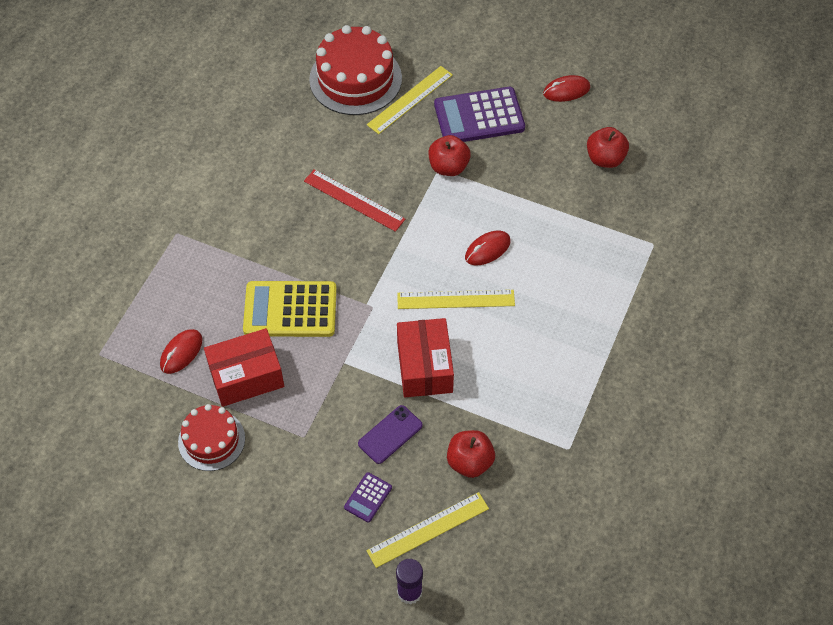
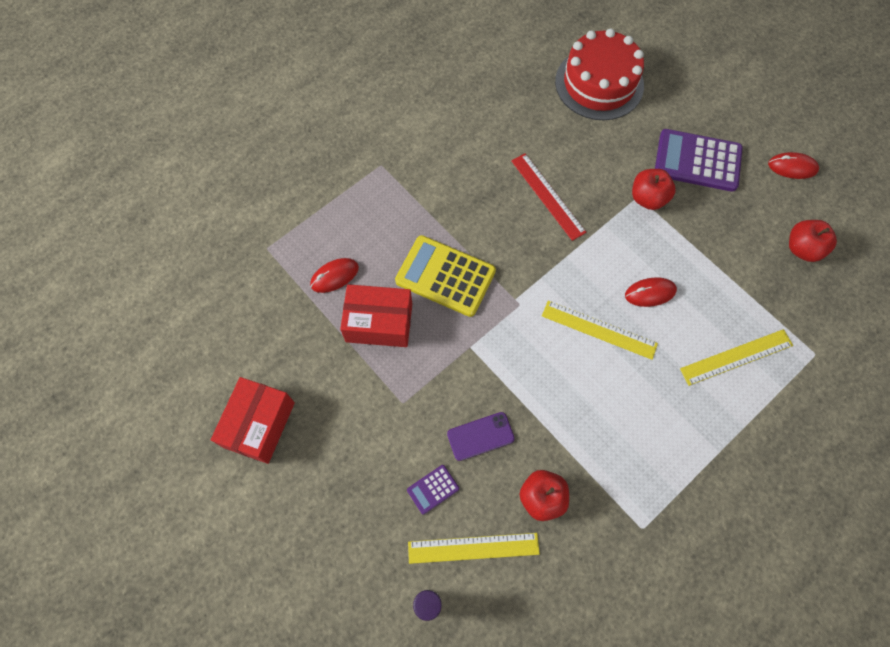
camera: 25 degrees right, 10 degrees up
red cake [178,404,245,471] -> none
yellow ruler [367,66,453,134] -> yellow ruler moved to [680,329,793,386]
red box [397,318,454,397] -> red box moved to [211,377,295,464]

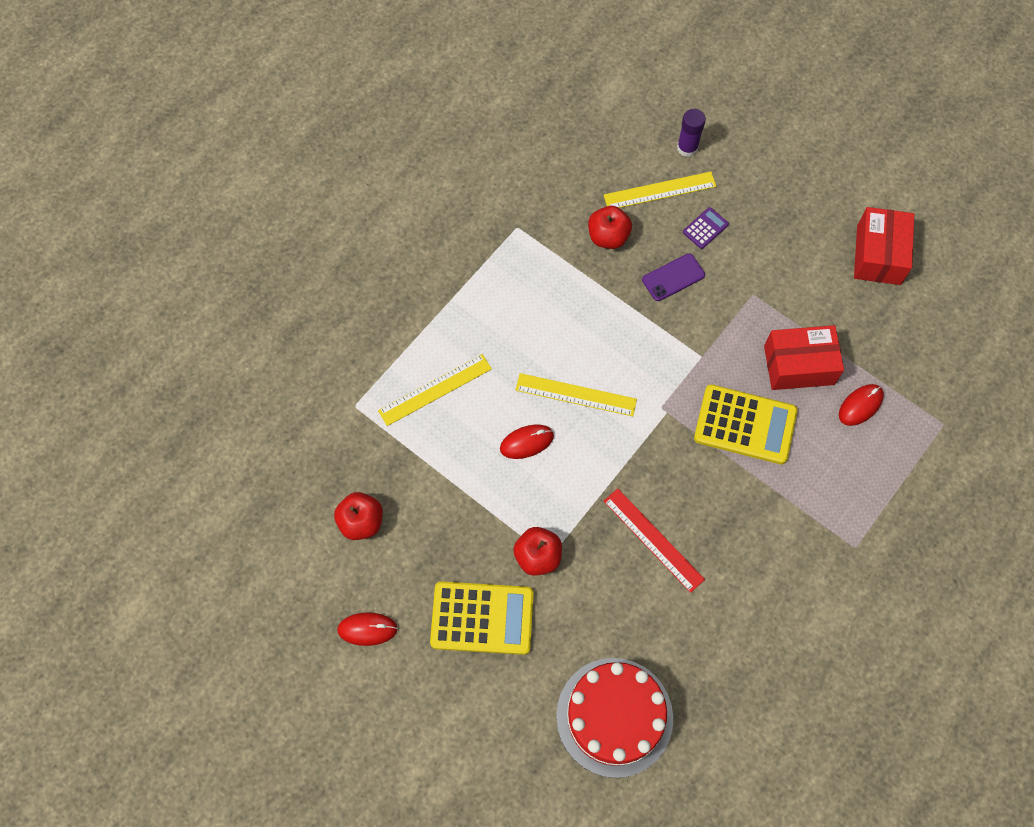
camera: 170 degrees right, 0 degrees up
purple calculator [655,129,743,192] -> yellow calculator [430,582,534,655]

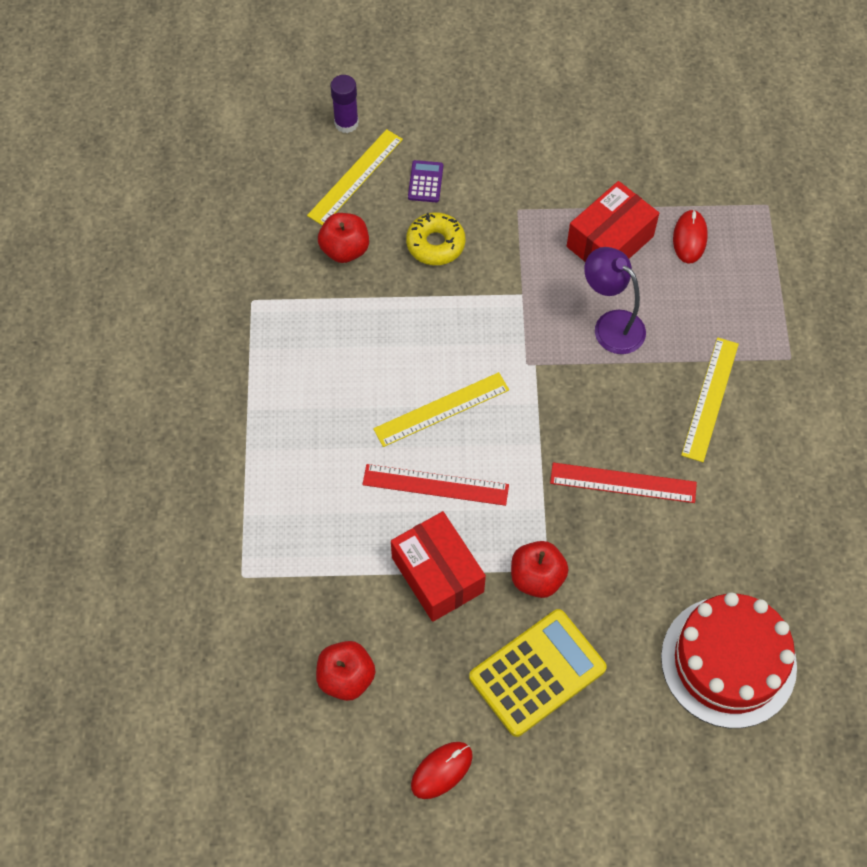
camera: 40 degrees left, 5 degrees down
yellow ruler [378,354,492,426] -> yellow ruler moved to [681,337,739,462]
red mouse [500,425,554,459] -> red ruler [362,464,509,506]
purple phone [642,253,705,301] -> yellow donut [406,212,465,265]
yellow calculator [694,384,798,464] -> purple lamp [584,247,646,354]
red box [854,207,914,285] -> red box moved to [391,511,486,622]

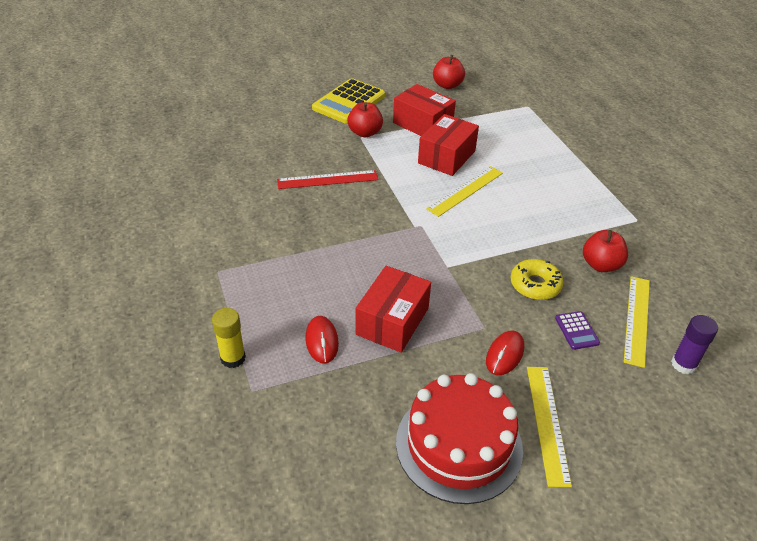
camera: 160 degrees right, 20 degrees down
red ruler [362,464,509,506] -> red box [418,114,479,176]
red mouse [411,742,473,799] -> red mouse moved to [486,330,524,375]
purple lamp [584,247,646,354] -> none
red cake [661,592,797,728] -> red cake moved to [396,373,523,504]
yellow ruler [681,337,739,462] -> yellow ruler moved to [527,367,572,487]
none -> yellow glue stick [212,308,246,368]

